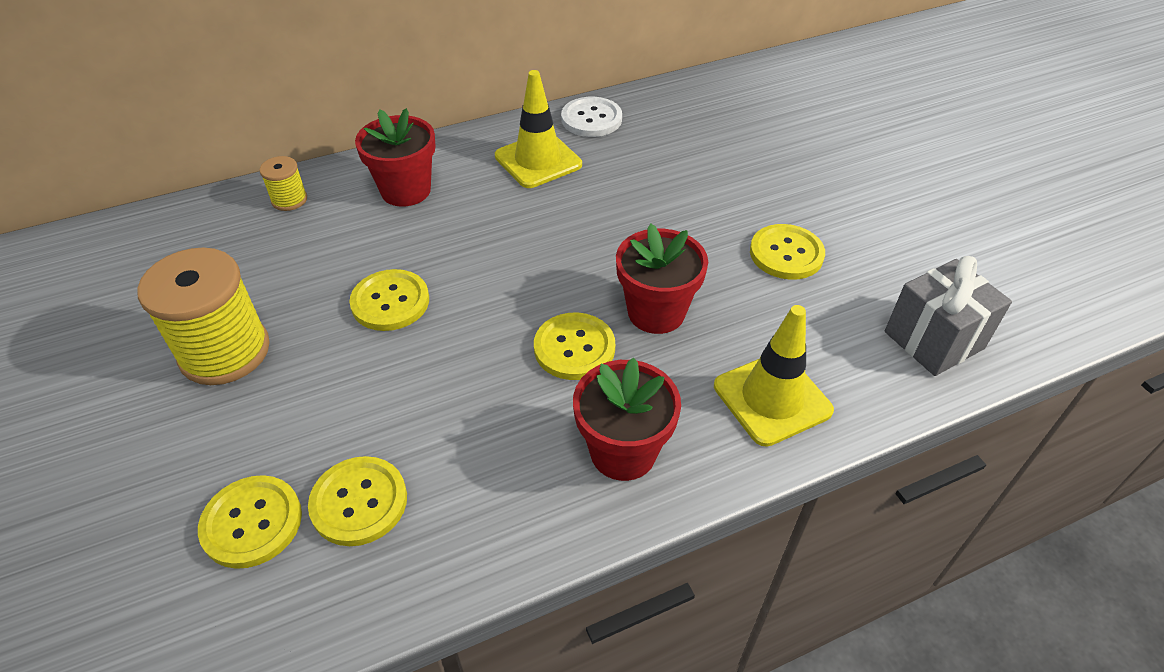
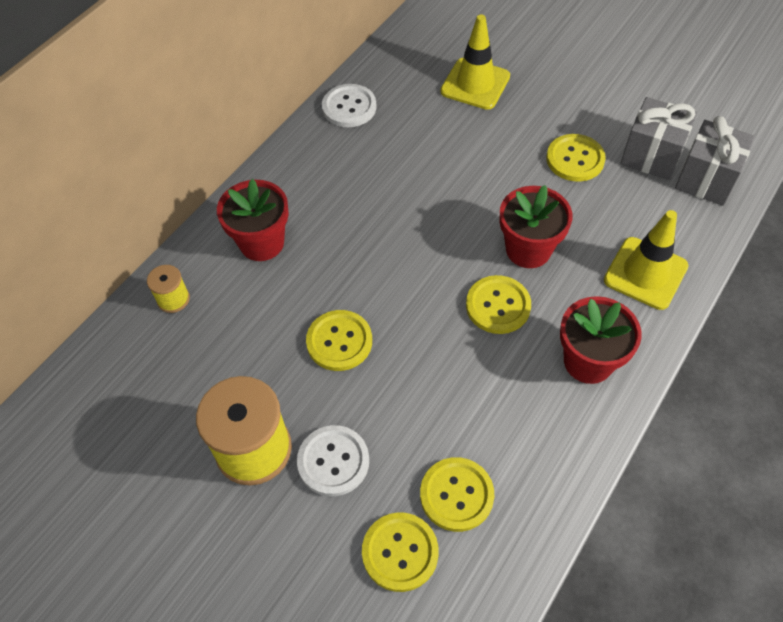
camera: 30 degrees left, 10 degrees up
yellow traffic cone [495,70,582,188] -> yellow traffic cone moved to [440,15,510,110]
none -> white button [297,425,369,496]
none -> grey gift [620,97,697,180]

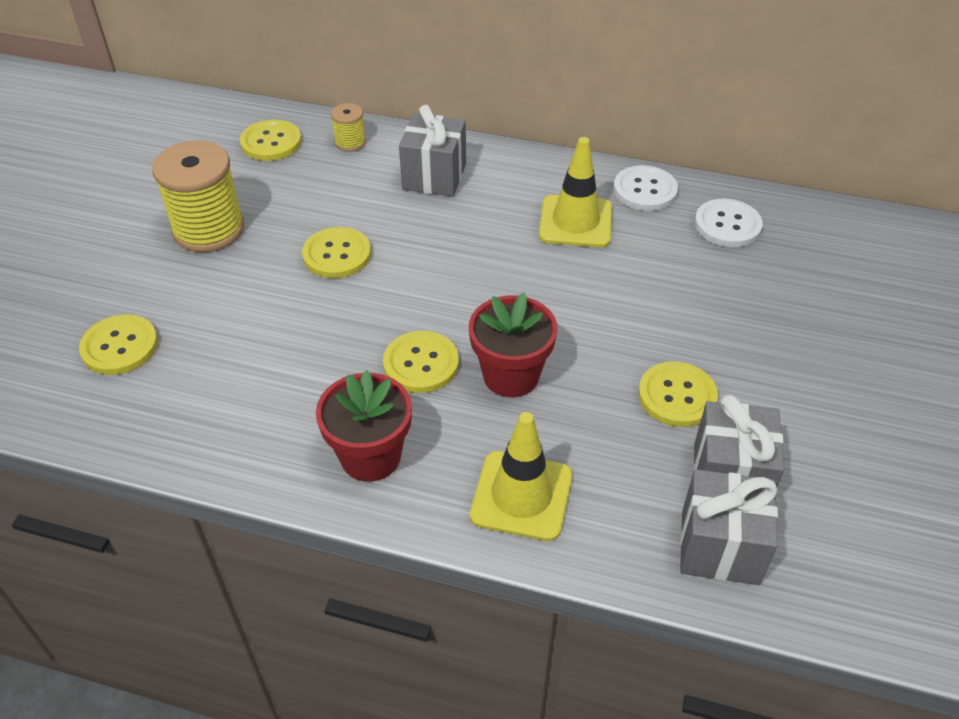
camera: 70 degrees right, 10 degrees down
red flower pot [217,179,289,261] -> grey gift [399,105,466,197]
white button [297,425,369,496] -> white button moved to [695,199,763,247]
yellow button [420,457,494,532] -> yellow button moved to [240,119,301,161]
yellow traffic cone [440,15,510,110] -> yellow traffic cone moved to [539,137,612,248]

